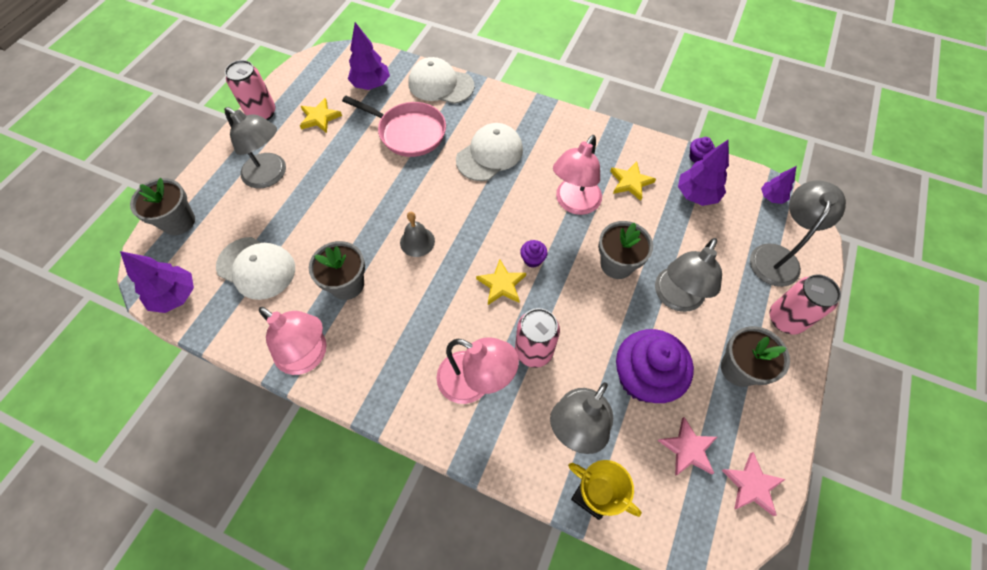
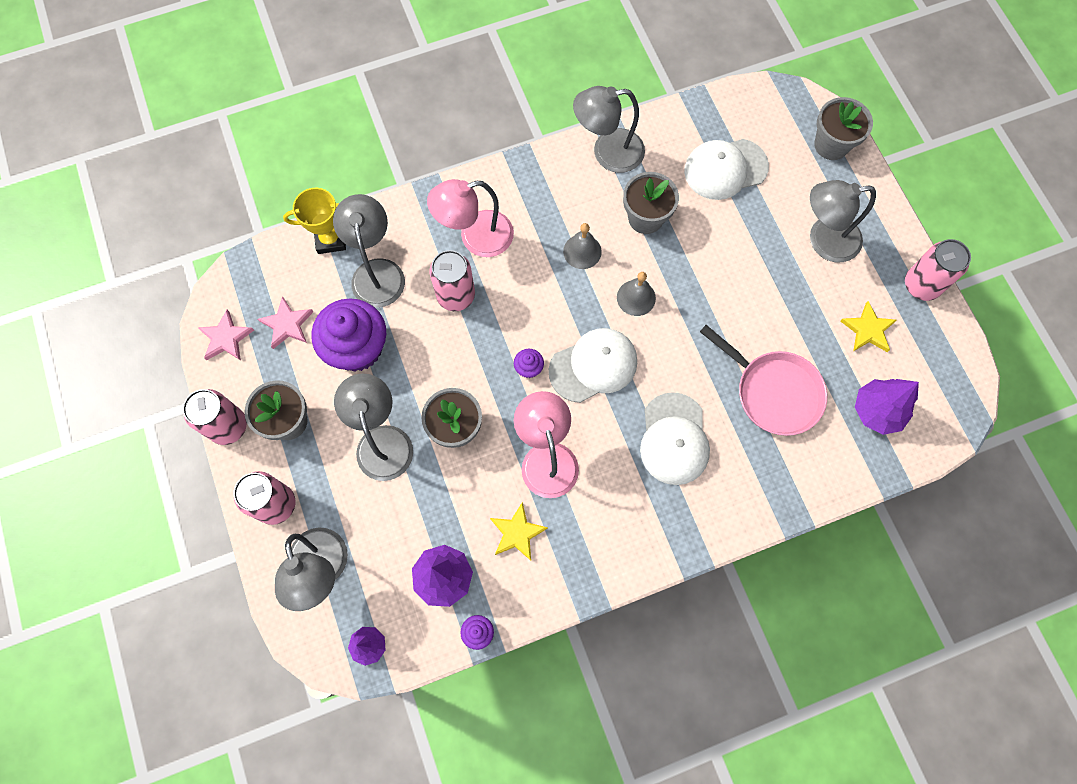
camera: 135 degrees right, 10 degrees up
purple tree [120,251,194,313] -> none
pink lamp [259,307,327,375] -> grey lamp [573,86,645,173]
pink pan [342,96,446,157] -> pink pan turned 120 degrees counterclockwise [700,325,827,436]
white cap [409,57,474,104] -> white cap moved to [549,328,637,403]
yellow star [476,259,526,305] -> none
none -> pink can [183,389,247,445]
none -> grey bell [563,223,602,269]

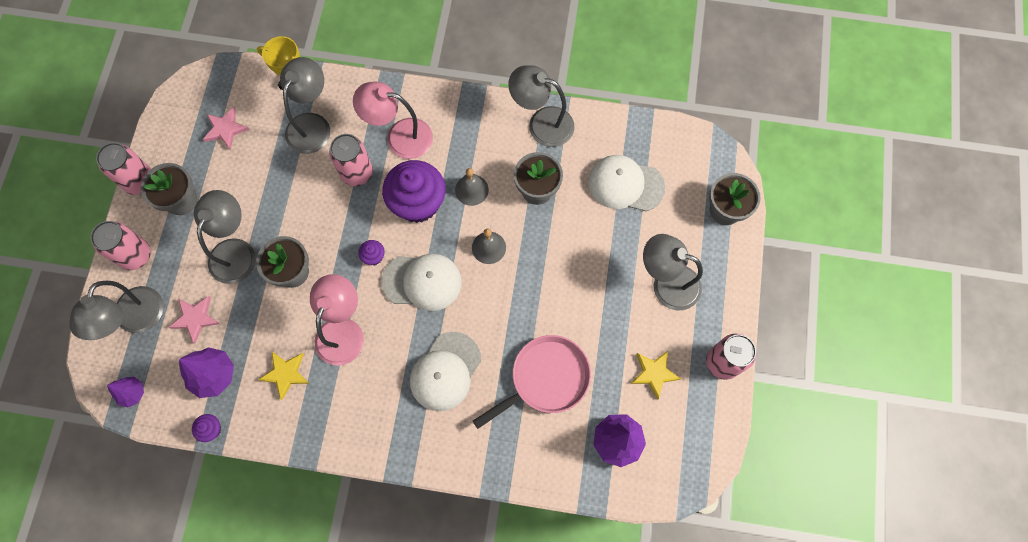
camera: 30 degrees right, 0 degrees up
pink star [198,310,254,360] -> pink star moved to [169,296,220,343]
purple cupcake [311,298,386,372] -> purple cupcake moved to [382,160,446,223]
pink pan [700,325,827,436] -> pink pan turned 105 degrees counterclockwise [473,335,591,429]

